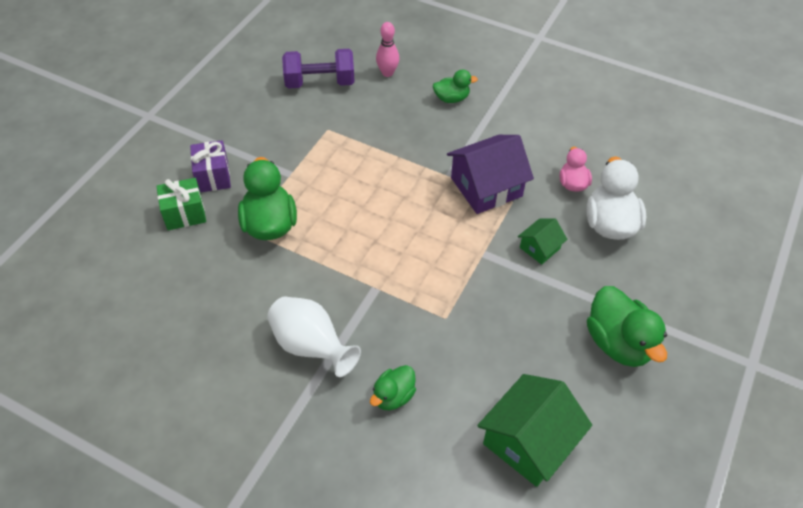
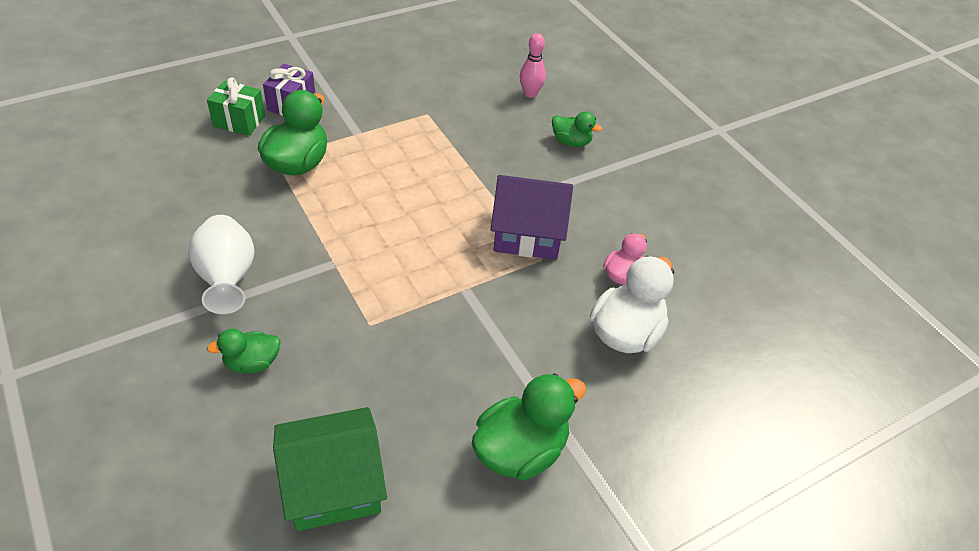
camera: 30 degrees right, 5 degrees down
purple dumbbell [282,49,355,89] -> none
green house [518,219,567,265] -> none
green duck [587,286,667,367] -> green duck turned 135 degrees counterclockwise [472,373,586,481]

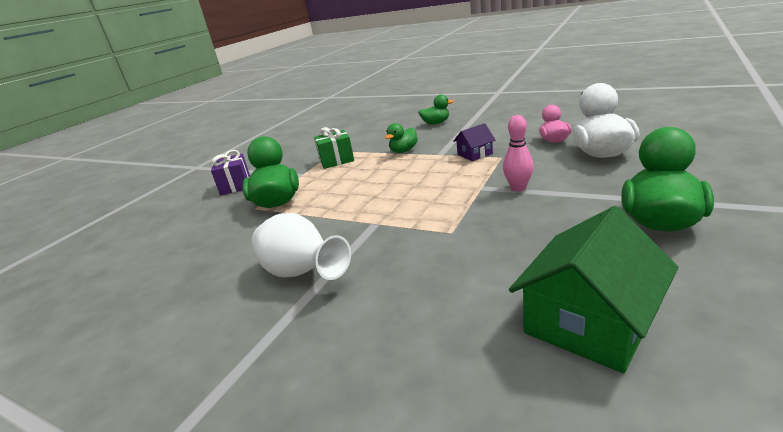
camera: 25 degrees left, 20 degrees down
green gift [207,77,265,136] -> green gift moved to [314,127,354,169]
green duck [207,329,280,373] -> green duck moved to [385,123,418,153]
purple house [491,175,573,260] -> purple house [453,123,496,161], size x0.52
pink bowling pin [520,33,546,98] -> pink bowling pin moved to [503,115,533,191]

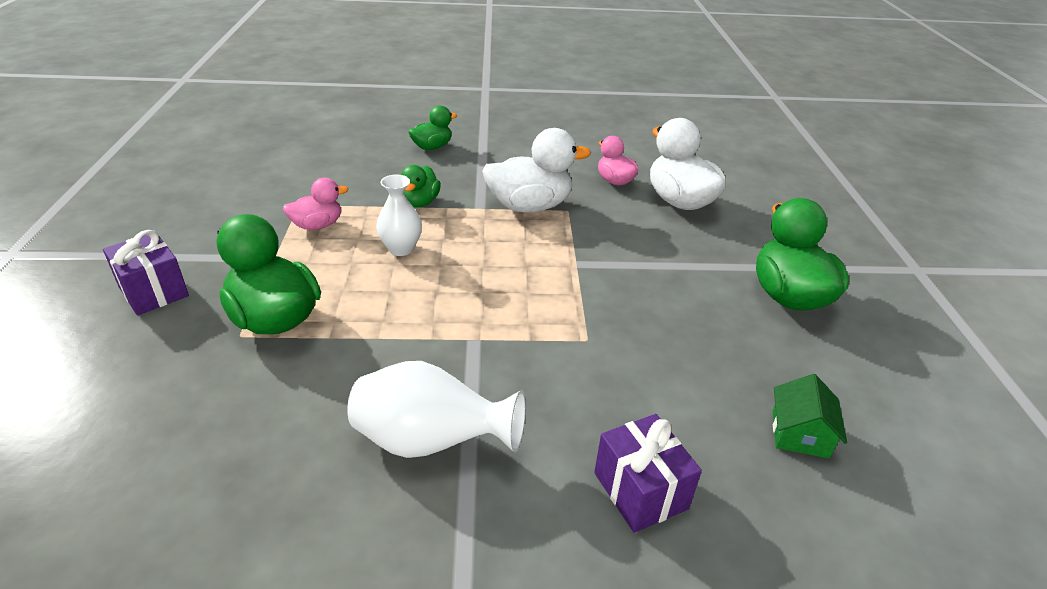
camera: 35 degrees left, 10 degrees up
green gift [314,127,354,169] -> pink duck [283,178,348,230]
purple house [453,123,496,161] -> white duck [482,128,591,213]
pink bowling pin [503,115,533,191] -> none
green house [509,206,678,373] -> green house [772,374,847,459], size x0.52
none -> white vase [376,175,422,256]
none -> purple gift [594,414,702,533]

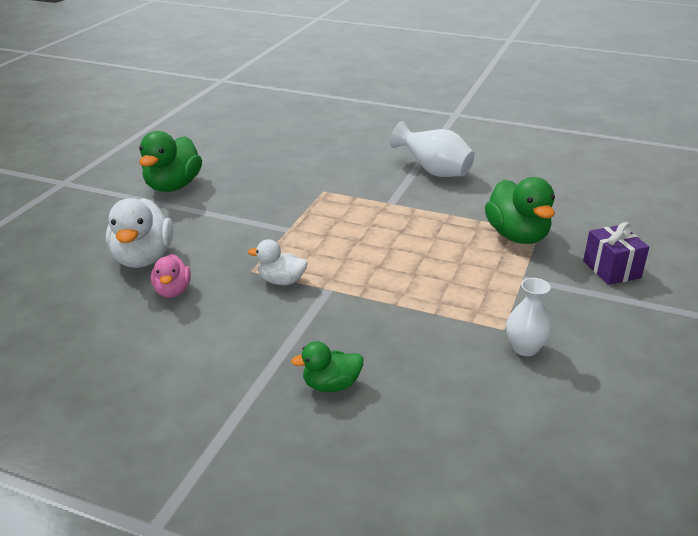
camera: 155 degrees left, 5 degrees down
pink duck [283,178,348,230] -> none
white vase [376,175,422,256] -> white vase moved to [506,278,552,356]
green duck [401,165,441,207] -> none
white duck [482,128,591,213] -> white duck [248,239,308,285], size x0.57
purple gift [594,414,702,533] -> none
green house [772,374,847,459] -> none

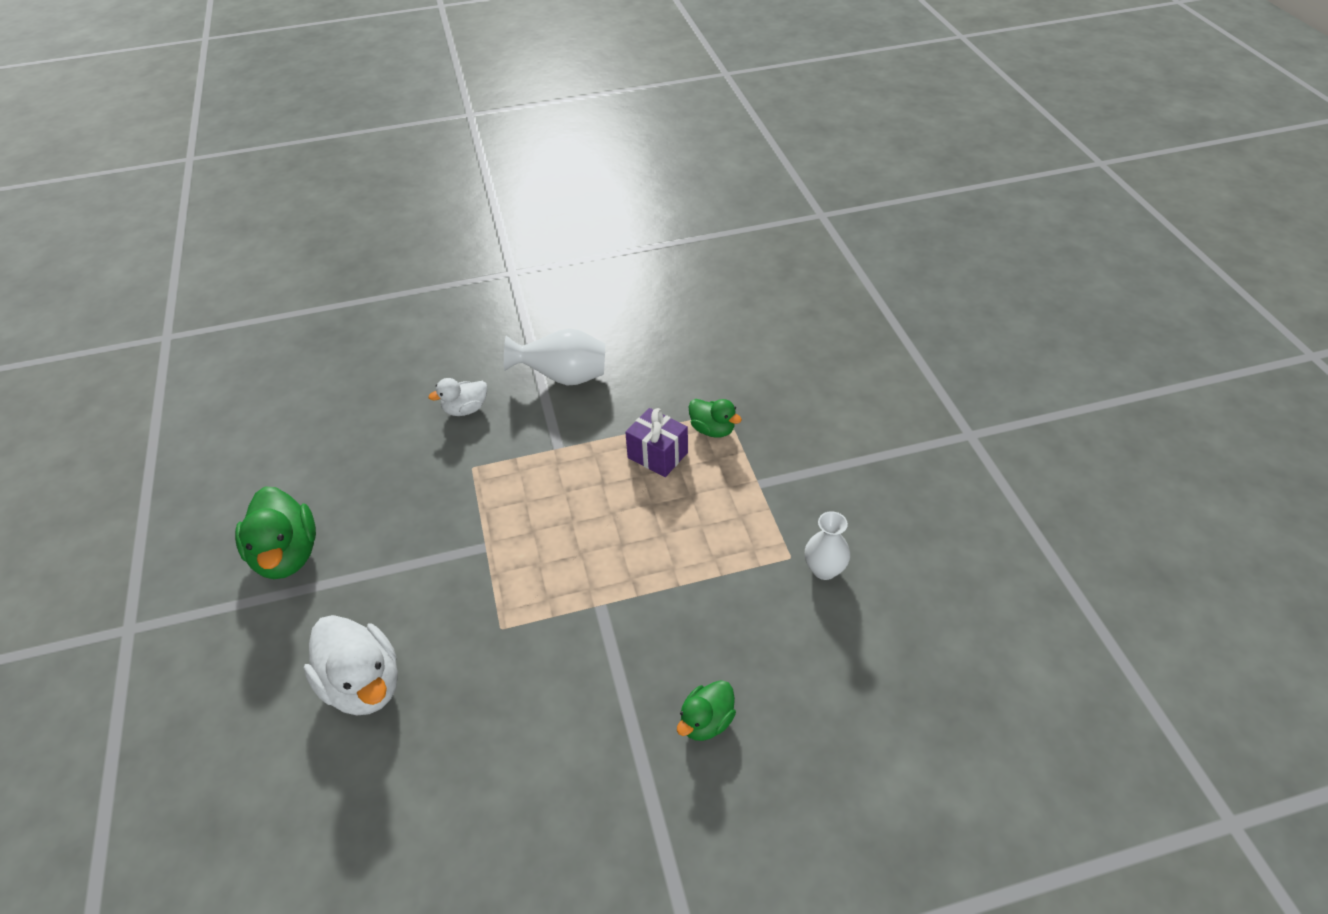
camera: 35 degrees left, 15 degrees up
pink duck [151,254,191,298] -> none
white duck [248,239,308,285] -> white duck moved to [429,378,487,416]
green duck [485,177,555,244] -> green duck [689,399,742,438], size x0.57
purple gift [583,222,649,285] -> purple gift moved to [625,408,688,477]

